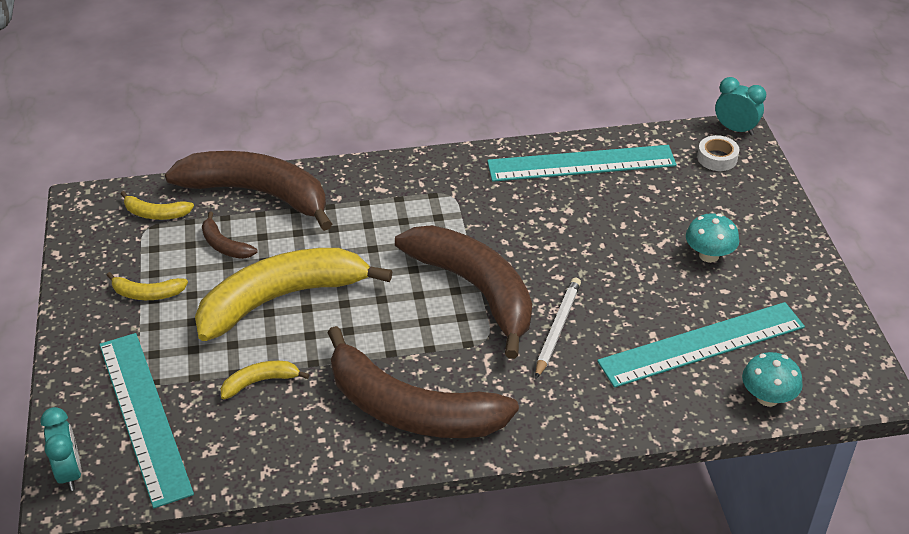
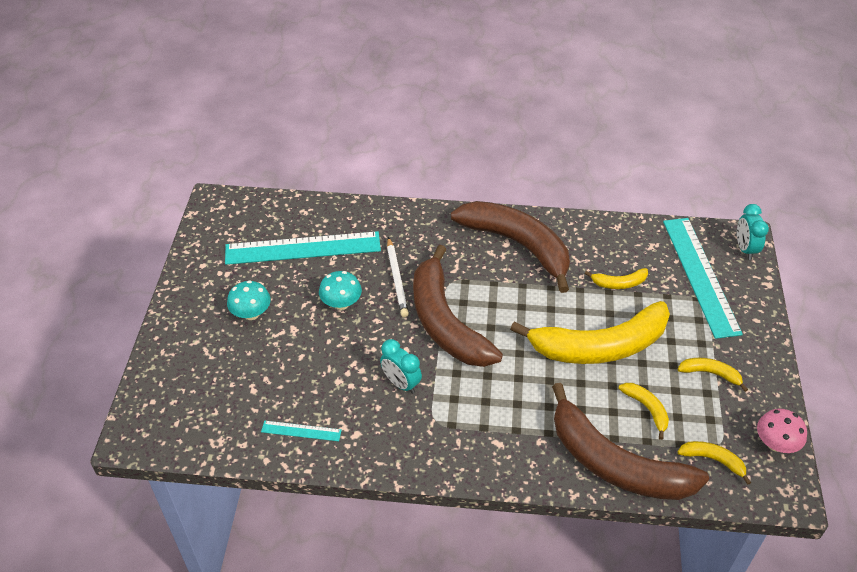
camera: 165 degrees left, 5 degrees up
brown banana [202,212,258,259] -> yellow banana [619,383,669,440]
turquoise ruler [487,145,677,182] -> turquoise ruler [261,421,342,441], size x0.44
white pencil [535,277,581,379] -> white pencil turned 45 degrees counterclockwise [387,237,409,317]
white tape [697,135,739,171] -> none
turquoise clock [715,77,766,135] -> turquoise clock moved to [380,339,422,394]
turquoise mushroom [742,352,803,407] -> turquoise mushroom moved to [319,271,362,310]
none -> pink mushroom [757,409,807,453]

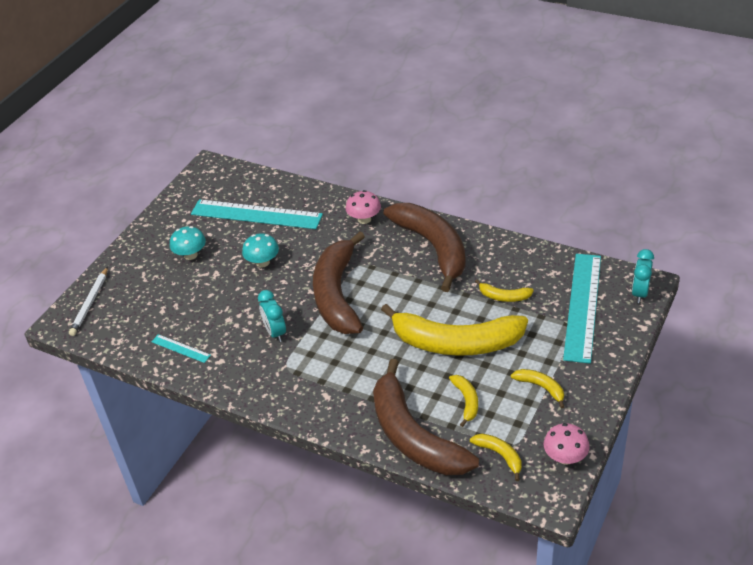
camera: 25 degrees right, 5 degrees down
white pencil [387,237,409,317] -> white pencil moved to [69,267,108,336]
none -> pink mushroom [346,190,381,224]

